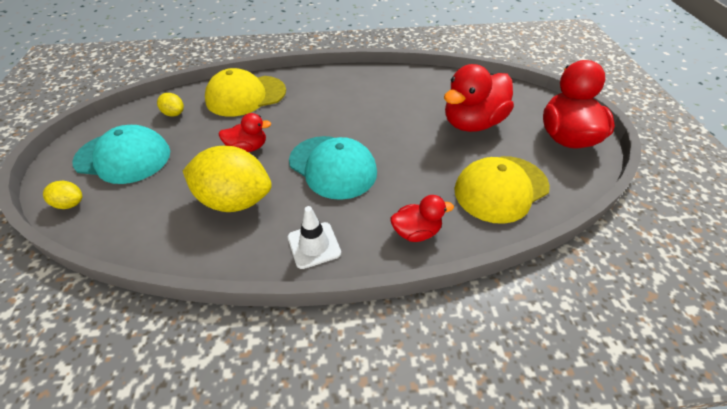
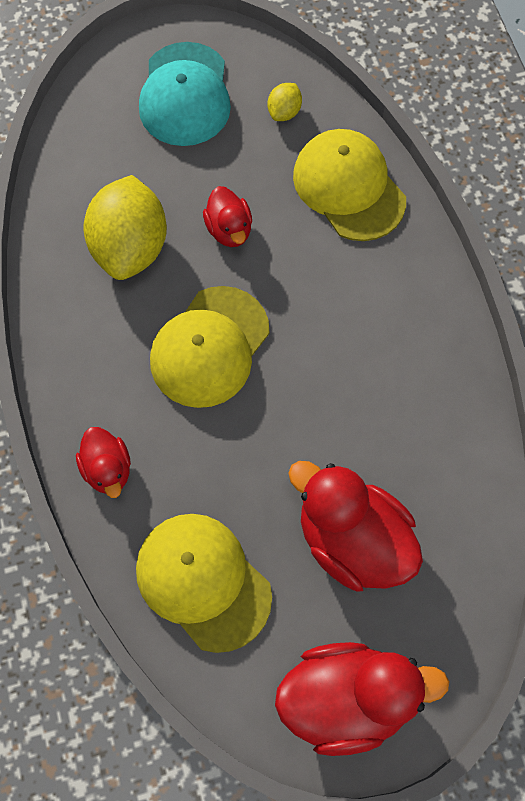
camera: 80 degrees right, 20 degrees up
yellow lemon [43,181,82,209] -> none
white traffic cone [288,206,341,269] -> none
turquoise cap [289,136,377,200] -> yellow cap [150,286,270,408]

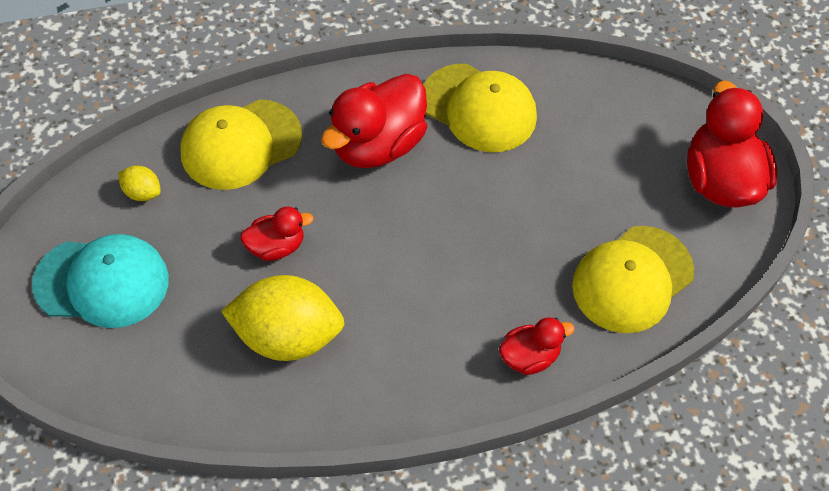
camera: 90 degrees left, 10 degrees down
yellow cap [150,286,270,408] -> yellow cap moved to [424,64,537,152]
red duck [288,461,423,592] -> red duck moved to [321,74,427,168]

